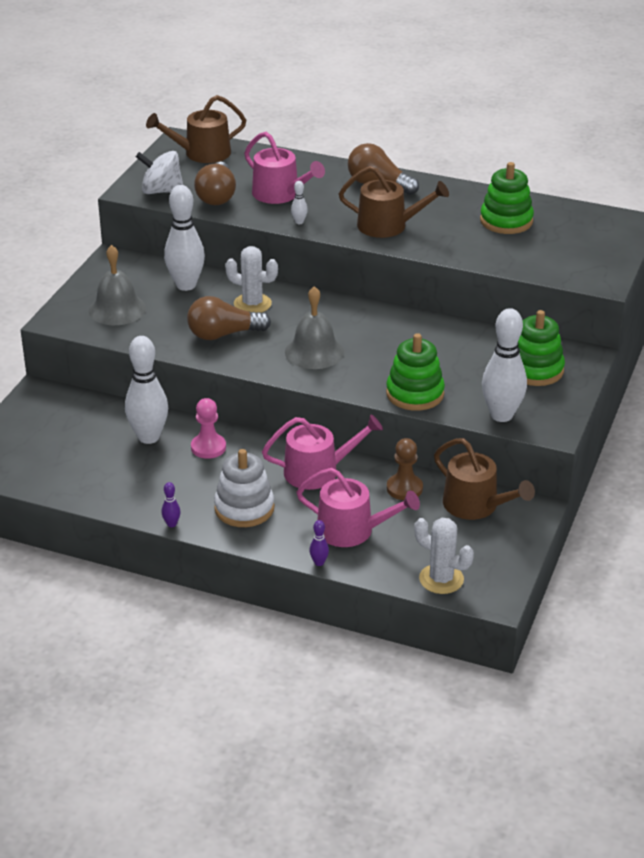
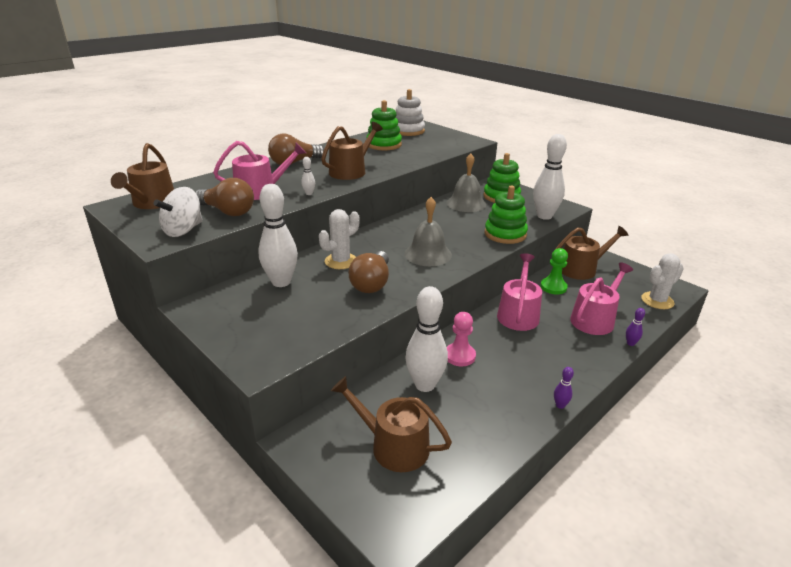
camera: 65 degrees left, 5 degrees down
grey bell [89,245,146,325] -> grey bell moved to [447,153,486,212]
white stacking toy [214,449,274,527] -> white stacking toy moved to [396,89,425,136]
brown pawn [387,438,423,500] -> green pawn [540,248,568,295]
none -> brown watering can [331,376,452,472]

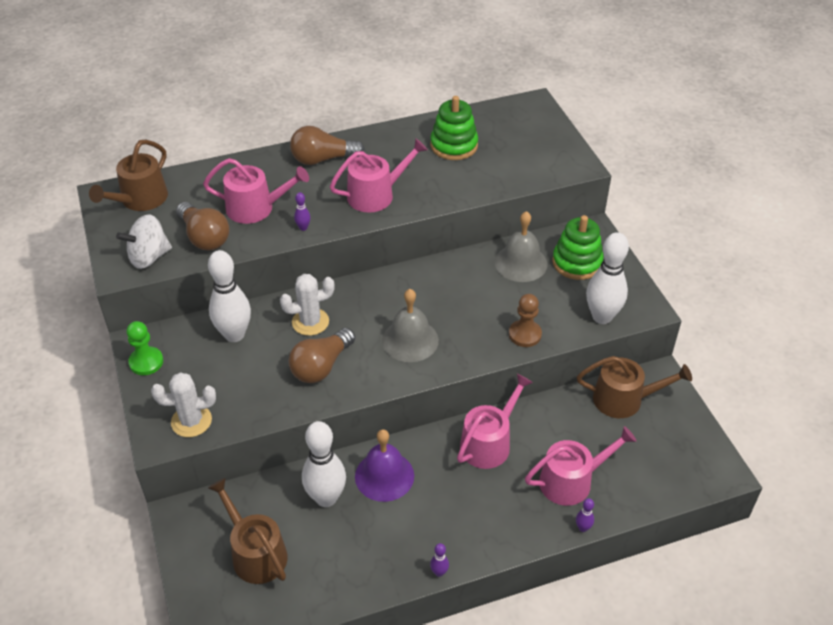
camera: 25 degrees right, 15 degrees up
white bowling pin [301,157,315,195] -> purple bowling pin [294,192,311,231]
brown watering can [321,122,383,180] -> pink watering can [330,138,428,213]
white stacking toy [396,89,425,136] -> none
pink pawn [447,312,476,366] -> purple bell [355,429,414,502]
green stacking toy [485,186,528,244] -> brown pawn [509,294,542,347]
green pawn [540,248,568,295] -> green pawn moved to [126,321,163,375]
white cactus [641,253,684,309] -> white cactus moved to [151,372,216,437]

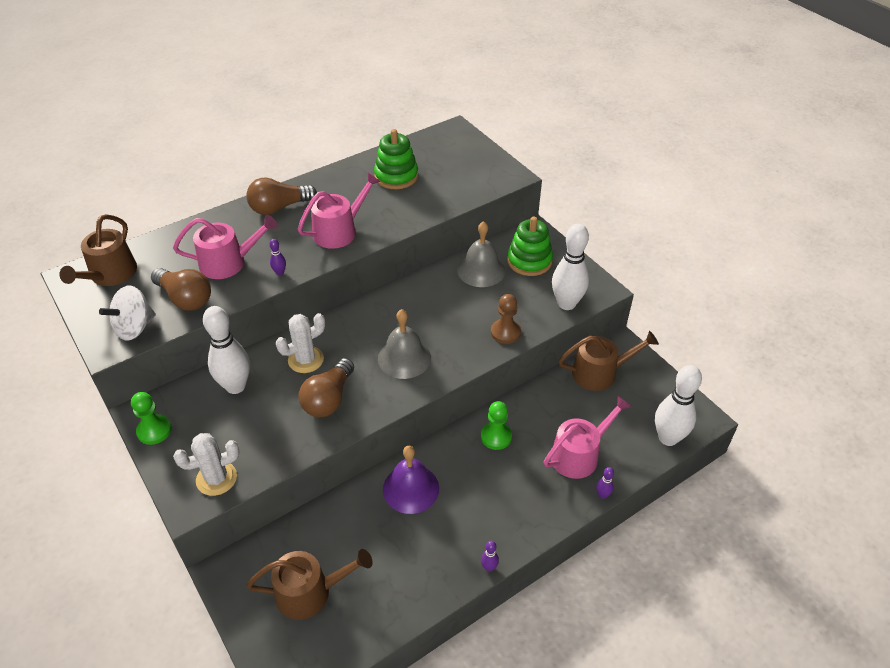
camera: 15 degrees left, 0 degrees up
brown watering can [208,478,288,584] -> brown watering can turned 135 degrees clockwise [247,549,373,620]
white bowling pin [302,421,346,507] -> white bowling pin moved to [655,365,702,446]
pink watering can [457,374,533,469] -> green pawn [481,401,512,450]

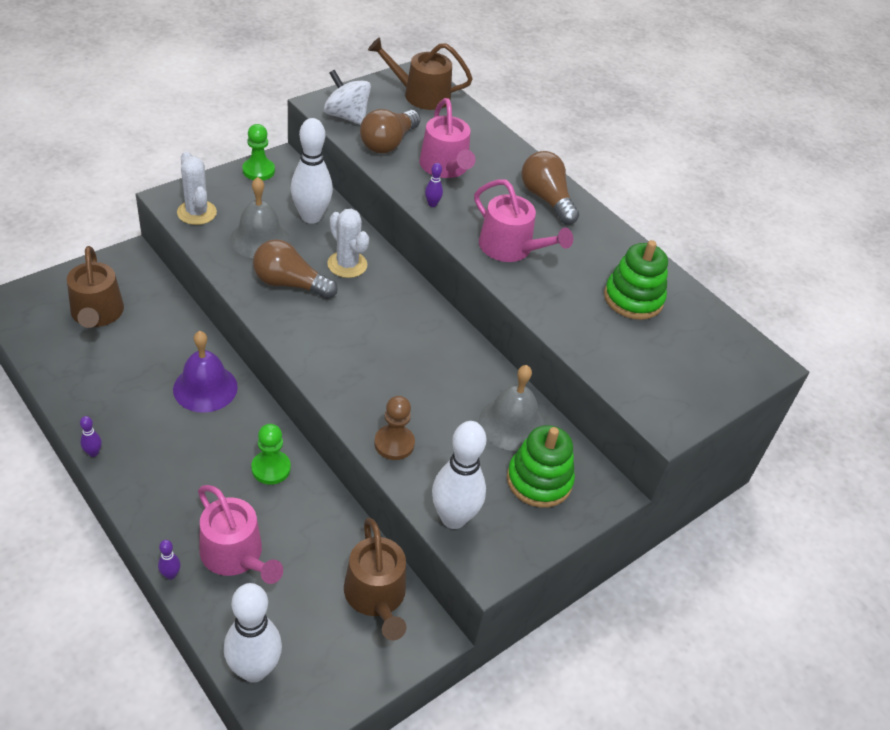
camera: 80 degrees right, 0 degrees up
grey bell [378,309,431,379] -> grey bell moved to [230,177,290,258]

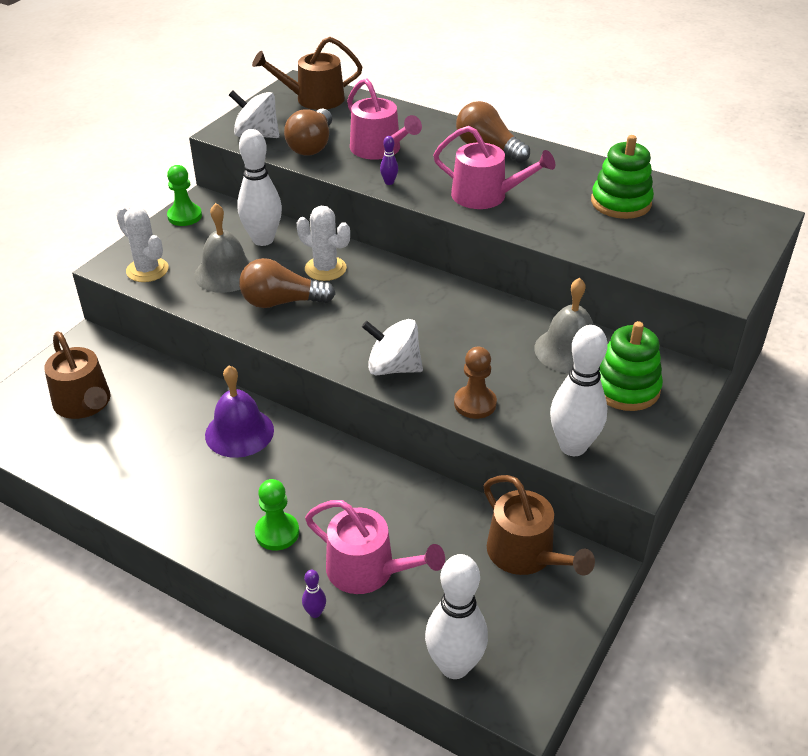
camera: 15 degrees left, 5 degrees down
purple bowling pin [80,416,102,457] -> none
green pawn [251,424,291,485] -> green pawn moved to [255,479,299,550]
none -> white spinning top [362,319,423,375]

